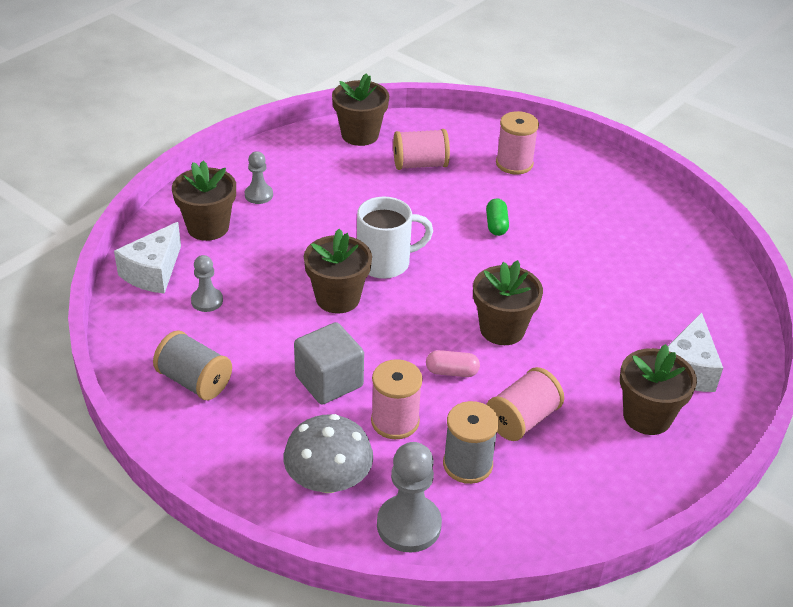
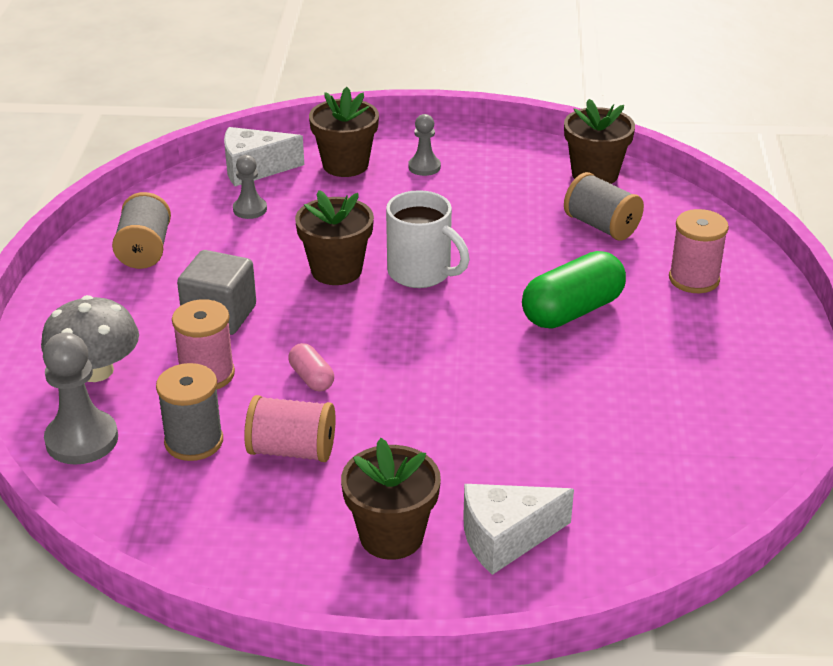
camera: 55 degrees right, 5 degrees down
pink spool [393,129,450,170] -> grey spool [564,172,644,241]
brown flower pot [473,260,543,345] -> none
green capsule [486,199,509,236] -> green capsule [522,251,626,329], size x1.97

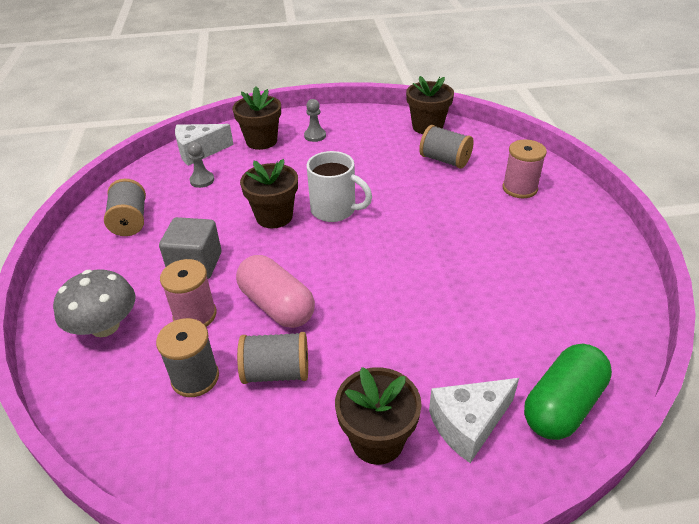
camera: 10 degrees left, 5 degrees up
grey pawn [43,333,118,465] -> none
pink spool [244,395,336,462] -> grey spool [237,332,308,384]
pink capsule [288,343,334,392] -> pink capsule [236,255,315,328], size x1.97
green capsule [522,251,626,329] -> green capsule moved to [524,344,612,440]

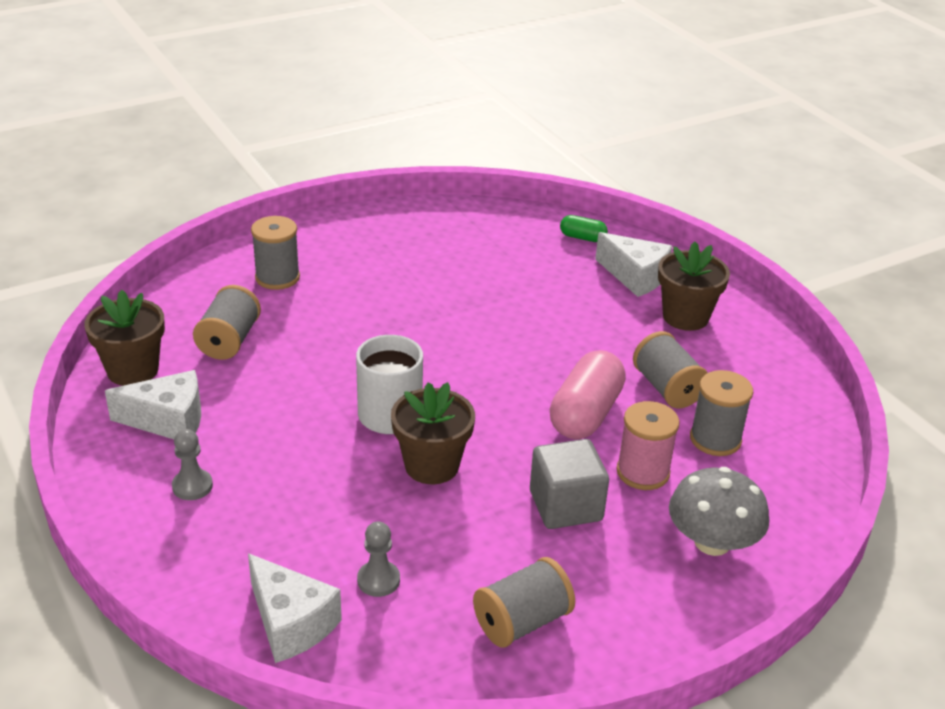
camera: 115 degrees left, 5 degrees down
brown flower pot [232,86,281,150] -> none
pink spool [502,139,547,198] -> grey spool [251,216,300,290]
green capsule [524,344,612,440] -> green capsule [560,215,608,242], size x0.51
none -> white cheese [105,370,201,439]

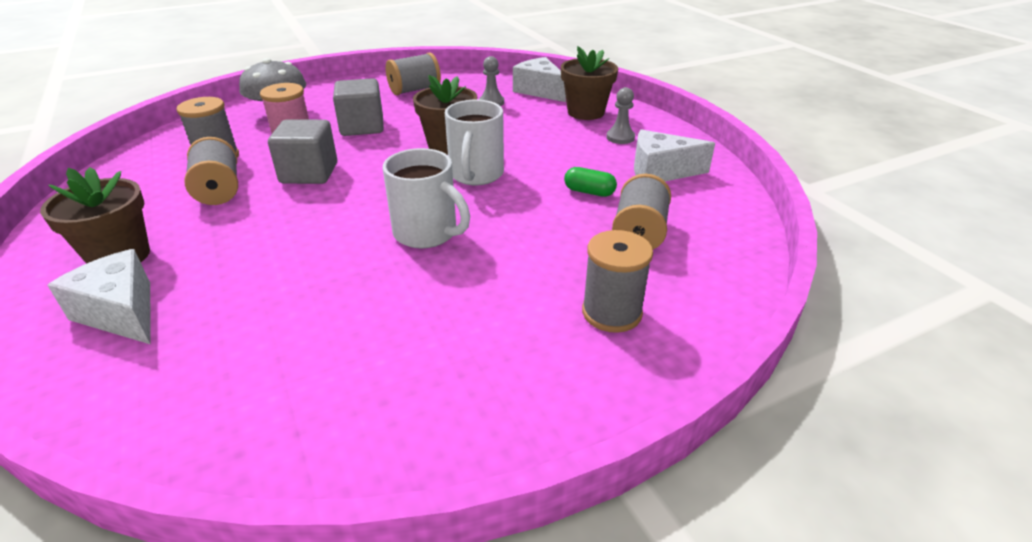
camera: 175 degrees left, 0 degrees up
brown flower pot [84,290,165,386] -> brown flower pot moved to [561,46,618,120]
pink capsule [550,350,626,439] -> grey cube [268,119,337,184]
green capsule [560,215,608,242] -> green capsule moved to [564,167,617,197]
none -> white mug [383,148,470,249]

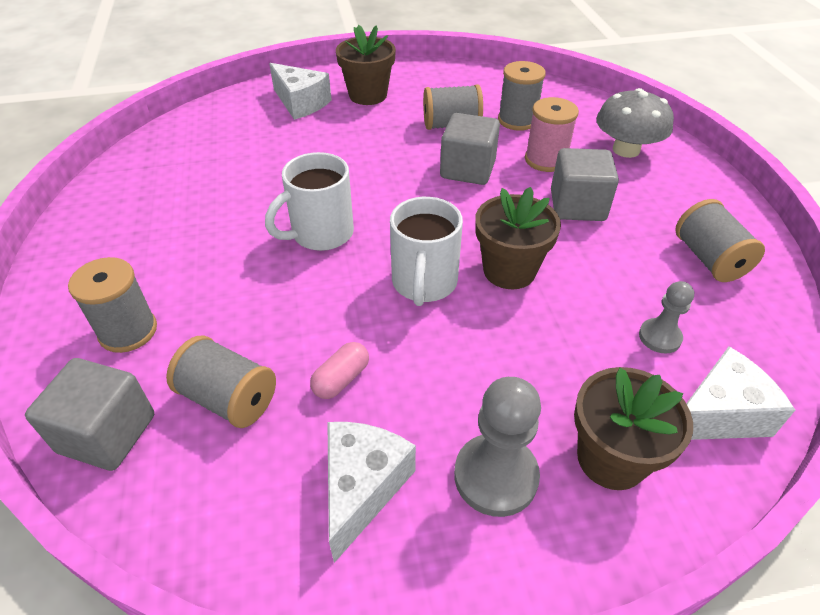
camera: 105 degrees right, 10 degrees up
white cheese [47,249,150,344] -> white cheese turned 75 degrees clockwise [269,63,332,120]
white mug [445,100,504,185] -> white mug turned 105 degrees counterclockwise [390,197,463,306]
green capsule [564,167,617,197] -> pink capsule [310,342,369,399]
grey pawn [606,87,635,144] -> grey pawn [454,377,541,517], size x1.70
none -> grey cube [25,358,154,471]

